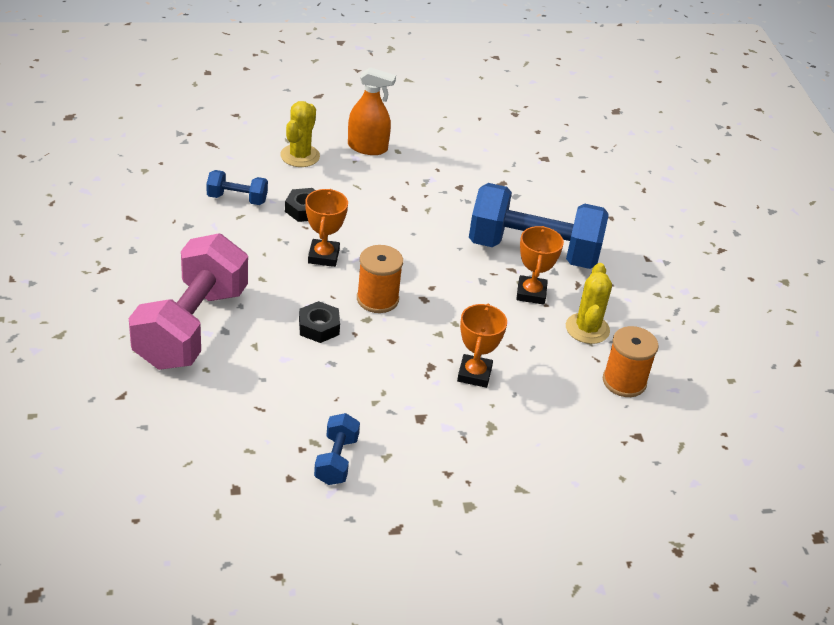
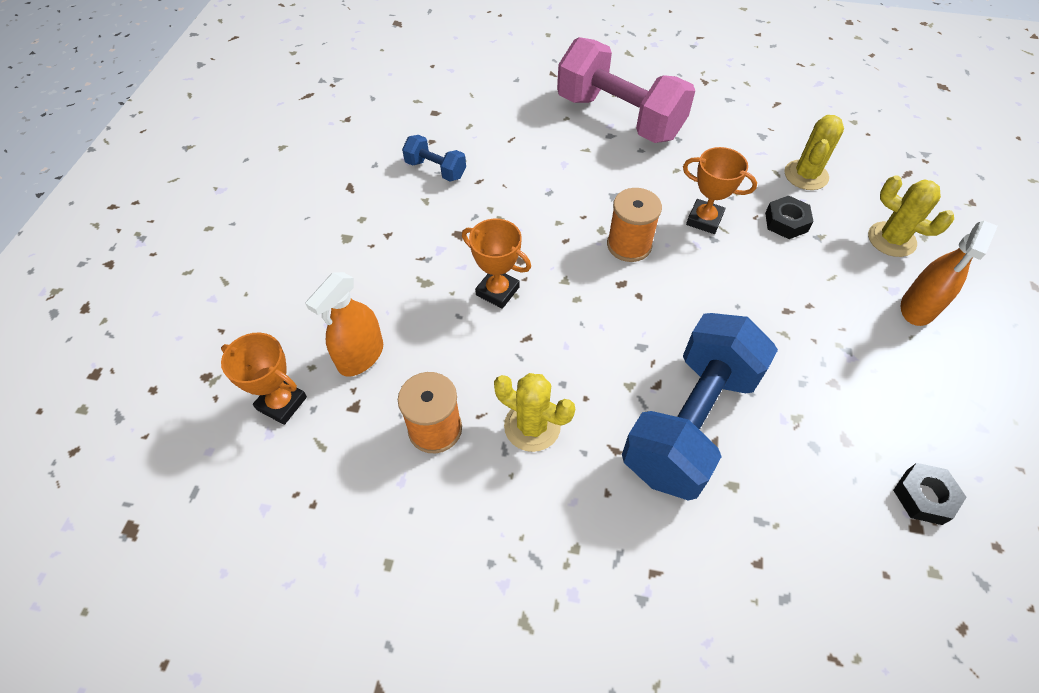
camera: 115 degrees right, 15 degrees up
blue dumbbell [206,170,268,205] -> yellow cactus [784,115,844,190]
black nut [299,301,340,343] -> black nut moved to [893,463,967,525]
orange trophy [516,226,564,305] -> orange trophy moved to [221,333,307,425]
none -> orange spray bottle [305,272,383,377]

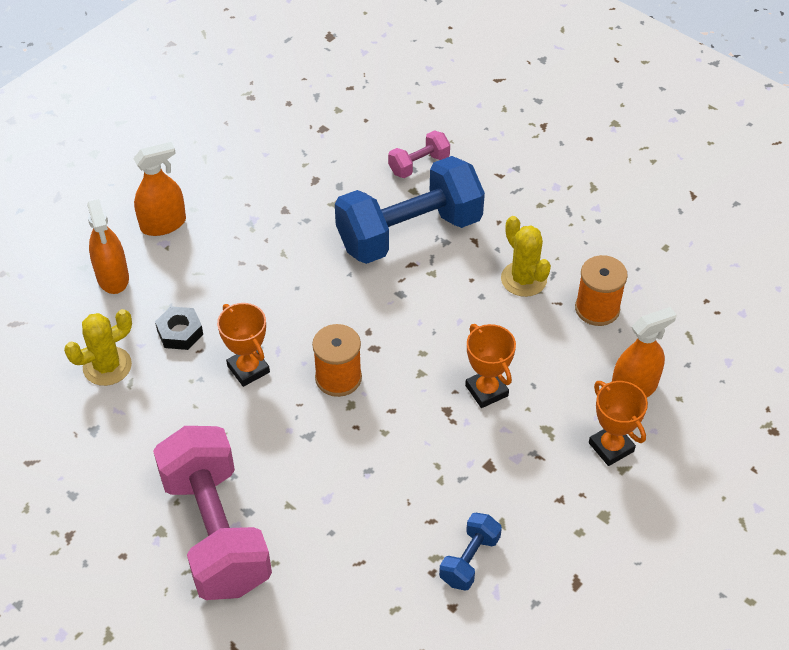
camera: 150 degrees left, 5 degrees down
orange trophy [221,333,307,425] -> orange trophy moved to [589,381,648,466]
blue dumbbell [402,135,466,182] -> blue dumbbell turned 60 degrees clockwise [439,513,502,591]
yellow cactus [868,175,954,257] -> orange spray bottle [87,199,129,294]
black nut [893,463,967,525] -> none
none -> pink dumbbell [388,130,450,178]

